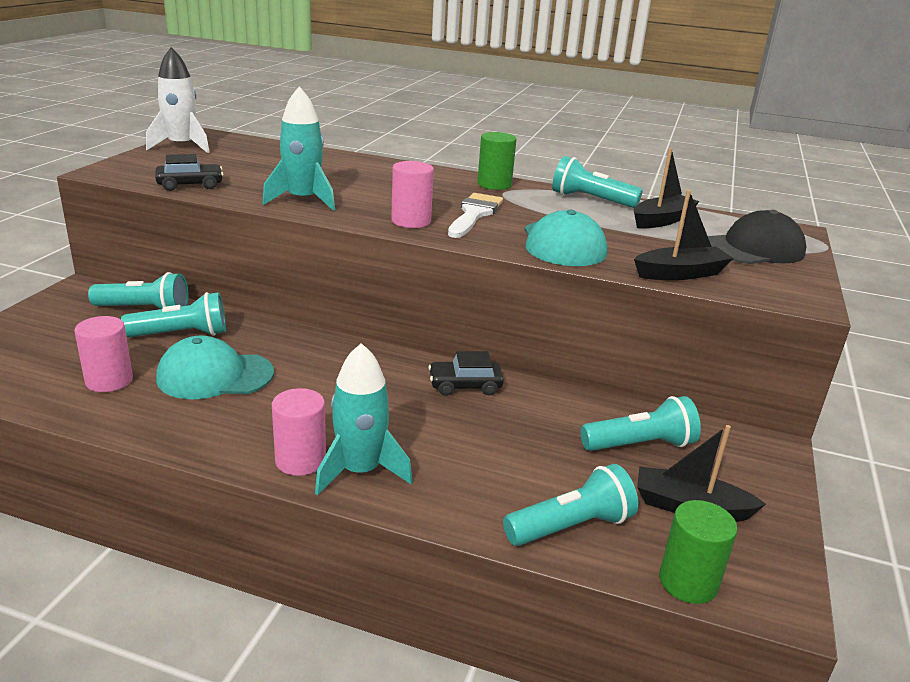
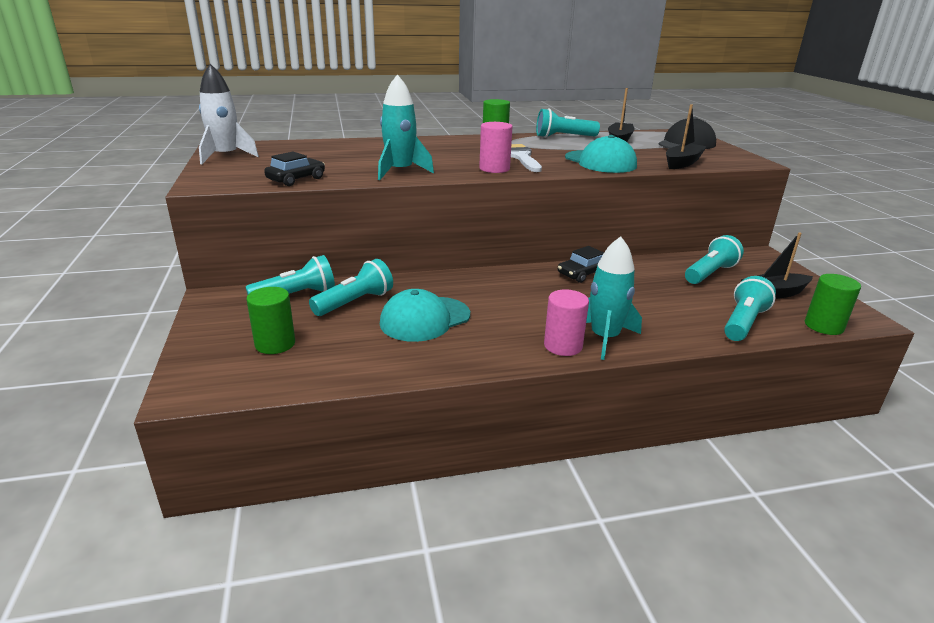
camera: 30 degrees left, 0 degrees up
pink cylinder [74,316,133,392] -> none
none -> green cylinder [247,287,295,354]

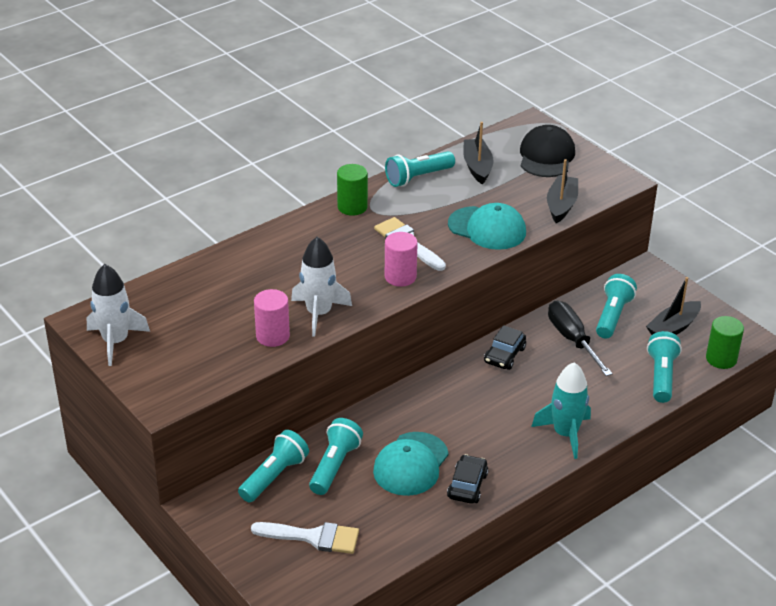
camera: 25 degrees left, 10 degrees up
green cylinder [247,287,295,354] -> white brush [251,522,359,554]
black car [264,152,325,186] -> black car moved to [447,454,488,504]
turquoise rocket [378,74,434,180] -> white rocket [291,237,352,337]
pink cylinder [544,289,589,356] -> pink cylinder moved to [254,289,290,347]
none -> black screwdriver [548,301,613,376]

